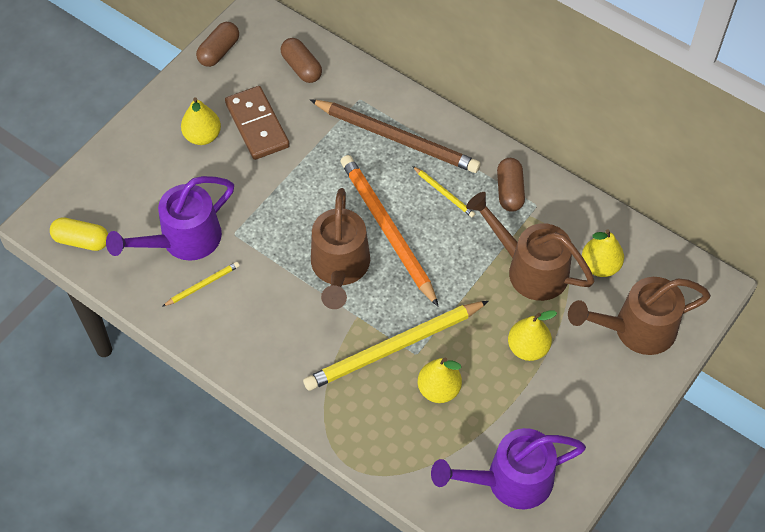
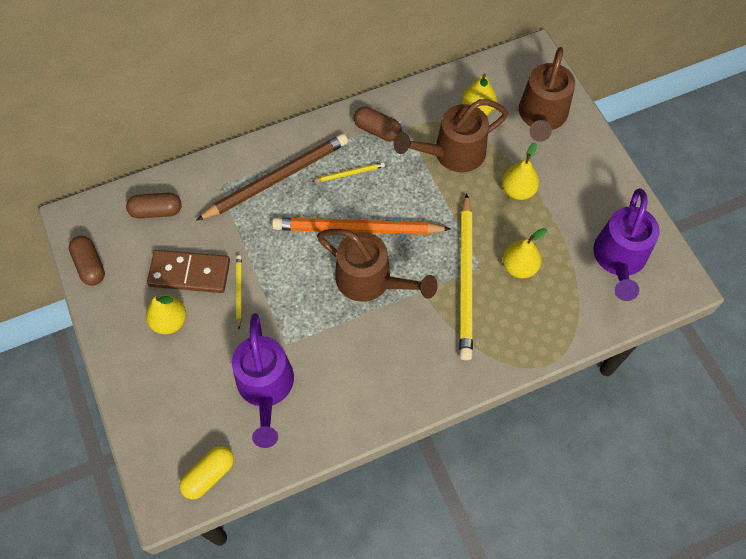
camera: 60 degrees left, 5 degrees up
yellow pencil [162,262,240,307] -> yellow pencil moved to [236,255,242,329]

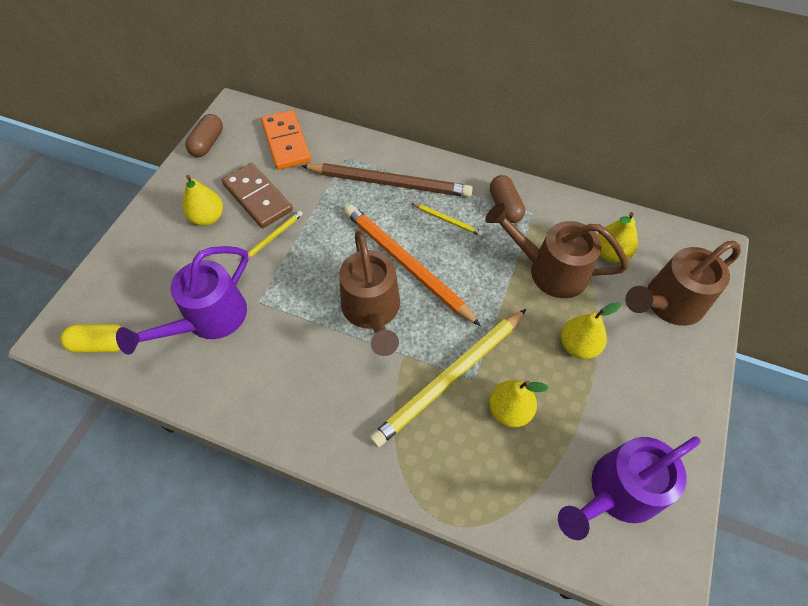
camera: 45 degrees right, 5 degrees down
brown capsule [126,193,182,218] -> orange domino [261,110,311,170]

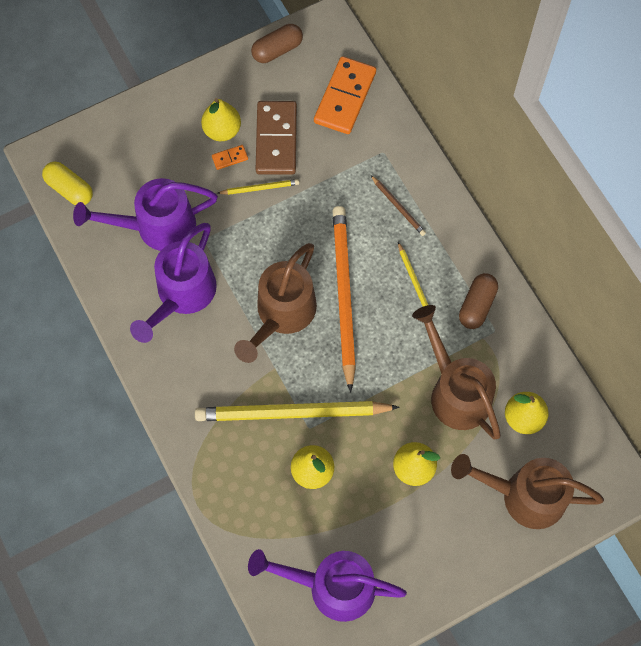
camera: 40 degrees right, 10 degrees up
brown pencil [301,163,473,197] -> brown pencil [371,175,426,236], size x0.44
none -> purple watering can [130,223,217,343]
none -> orange domino [212,145,248,170]

